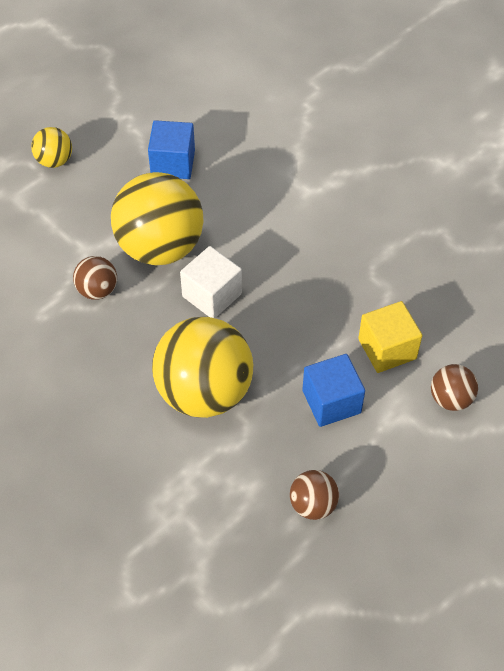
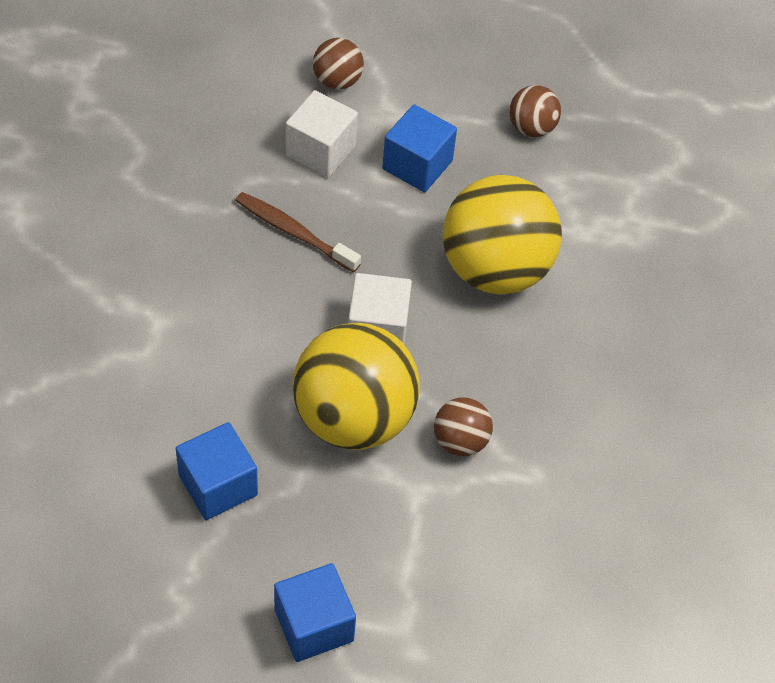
camera: 130 degrees left, 0 degrees up
yellow ball [31,127,72,168] -> blue cube [274,563,356,662]
yellow cube [358,301,422,373] -> white cube [286,90,358,178]
none -> brown toothbrush [235,192,361,272]

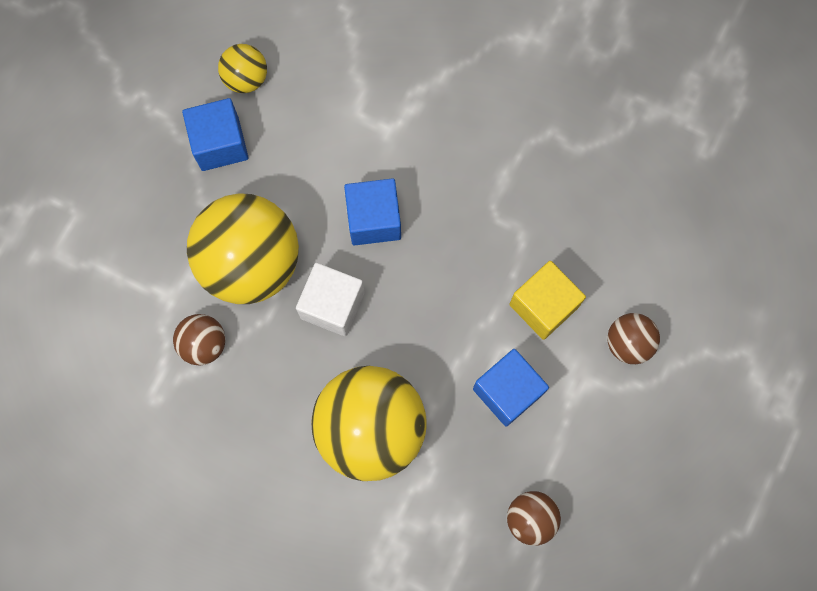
camera: 110 degrees right, 20 degrees up
brown toothbrush [235,192,361,272] -> none
blue cube [274,563,356,662] -> blue cube moved to [344,178,401,245]
white cube [286,90,358,178] -> yellow cube [509,261,586,340]
none -> yellow ball [218,44,267,93]

